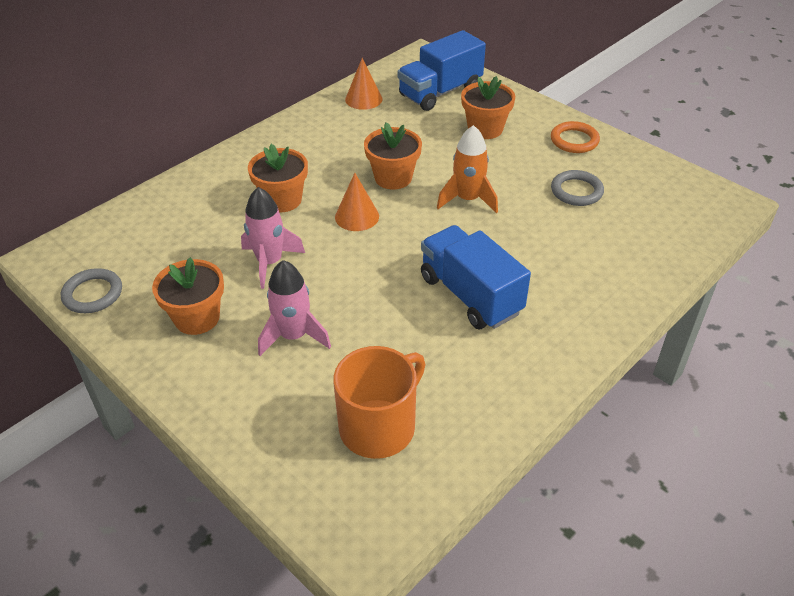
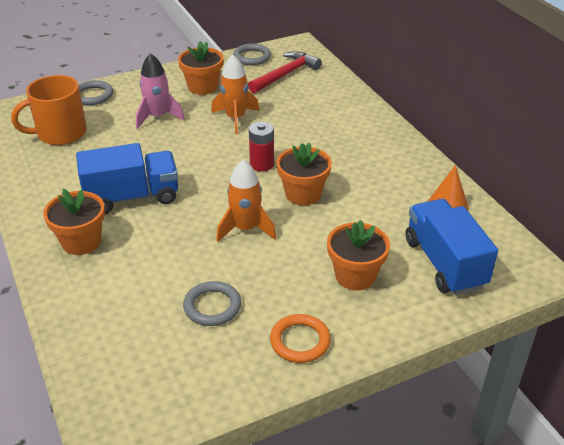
camera: 110 degrees right, 5 degrees down
pink rocket [241,187,305,289] -> orange rocket [211,55,259,134]
orange flower pot [248,144,308,213] -> orange flower pot moved to [43,189,105,255]
orange mug [333,346,425,459] -> orange mug turned 90 degrees clockwise [11,75,87,145]
orange cone [335,173,379,231] -> red battery [249,122,274,171]
none -> grey ring [79,80,113,105]
none -> red hammer [248,51,322,93]

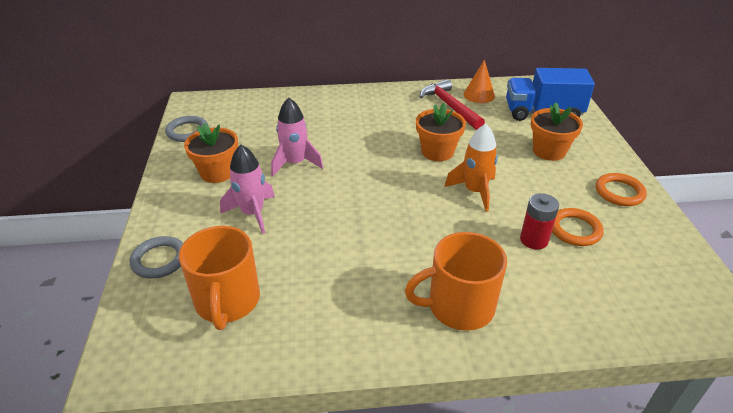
camera: 70 degrees left, 0 degrees up
orange flower pot [43,189,105,255] -> orange mug [405,232,507,331]
blue truck [76,143,178,214] -> none
grey ring [183,281,241,326] -> orange ring [552,208,604,246]
orange rocket [211,55,259,134] -> pink rocket [271,98,323,176]
red hammer [248,51,322,93] -> red hammer moved to [420,79,485,130]
red battery [249,122,274,171] -> red battery moved to [520,193,559,249]

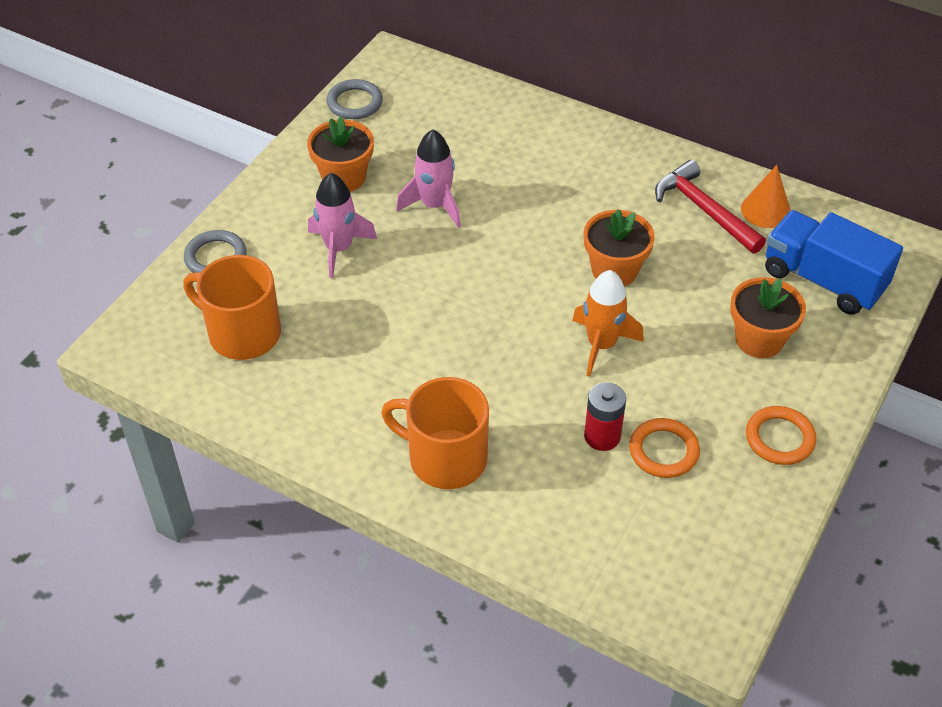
camera: 35 degrees right, 10 degrees up
orange mug [179,226,260,330] -> orange mug turned 90 degrees clockwise [183,255,281,360]
red hammer [420,79,485,130] -> red hammer turned 45 degrees counterclockwise [655,160,766,254]

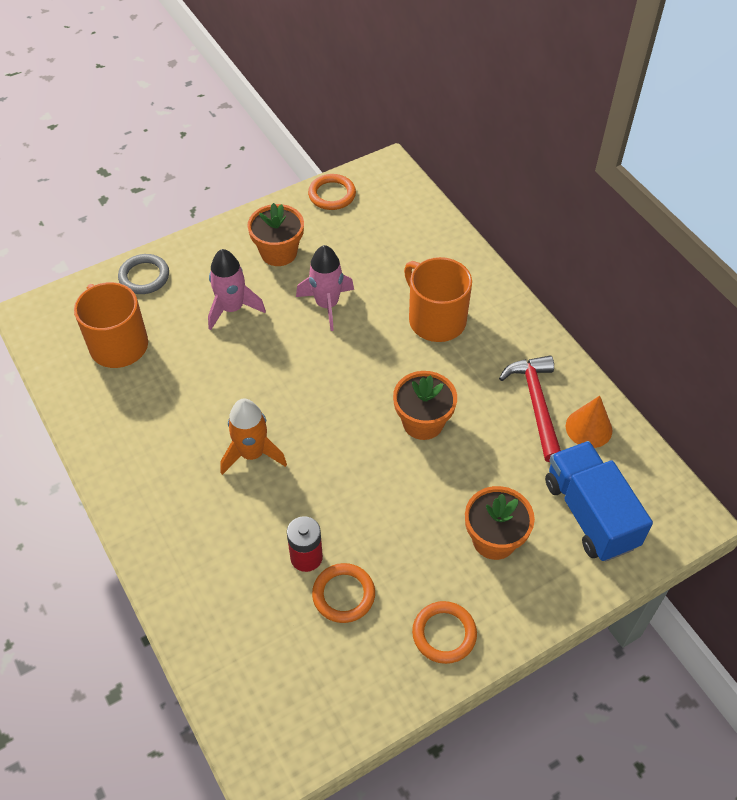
camera: 30 degrees right, 5 degrees up
grey ring [326,79,383,119] -> orange ring [308,174,356,210]
orange mug [381,377,489,489] -> orange mug moved to [404,257,472,342]
orange rocket [572,270,644,377] -> orange rocket moved to [220,398,287,475]

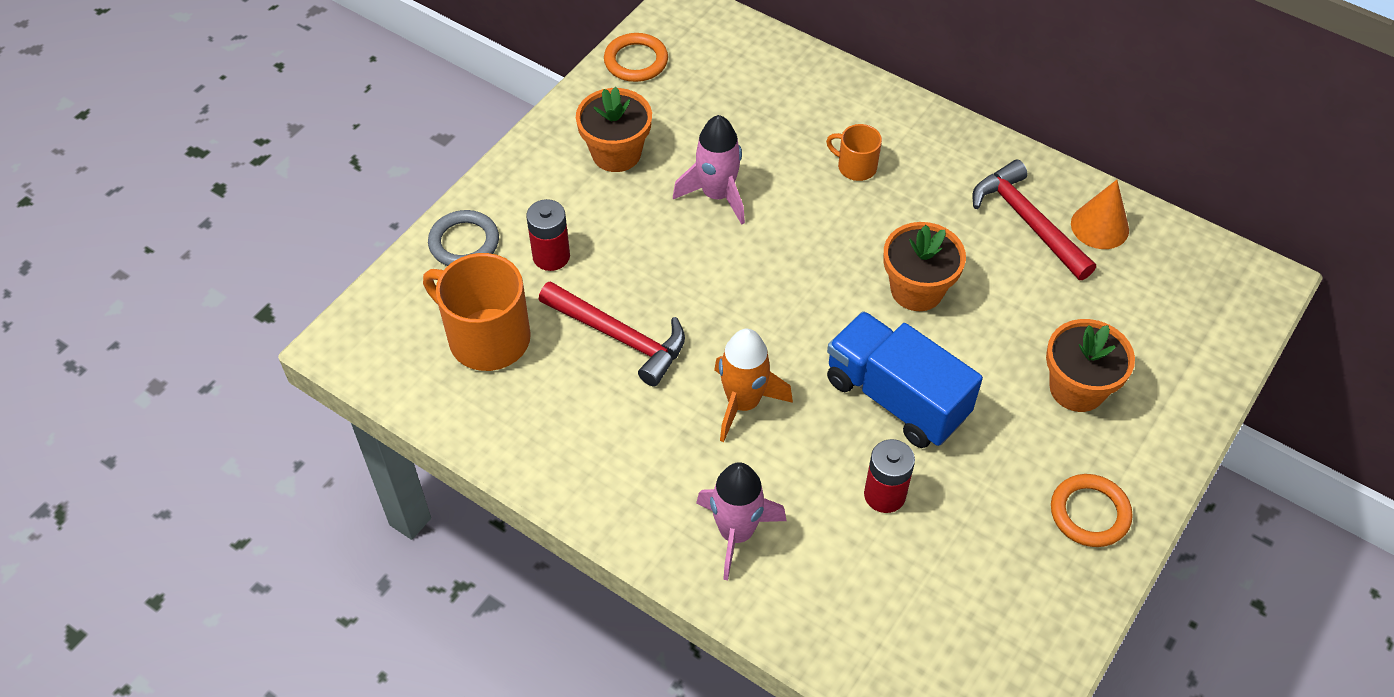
camera: 25 degrees left, 0 degrees up
pink rocket [208,249,266,330] -> pink rocket moved to [696,462,786,580]
orange ring [312,563,375,623] -> none
orange mug [404,257,472,342] -> orange mug [826,124,882,181], size x0.52
blue truck [545,441,653,561] -> blue truck moved to [827,311,983,448]
none -> red battery [526,199,570,271]
none -> red hammer [539,281,685,386]

